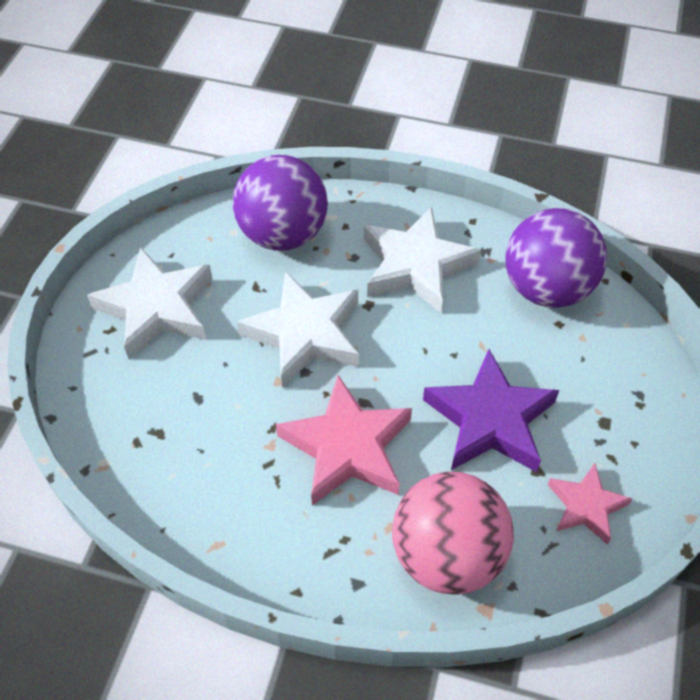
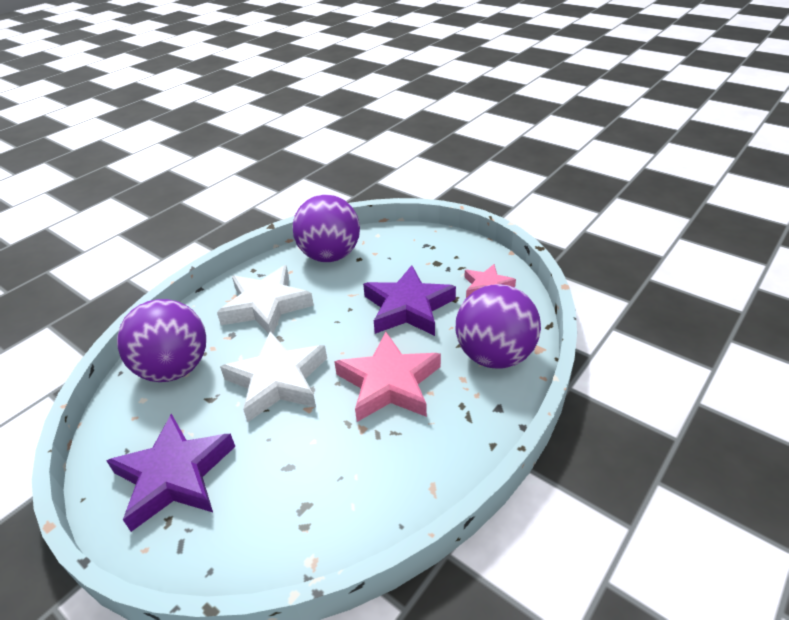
camera: 65 degrees left, 15 degrees down
white star [87,247,212,359] -> purple star [106,414,235,532]
pink ball [392,472,514,595] -> purple ball [455,284,541,369]

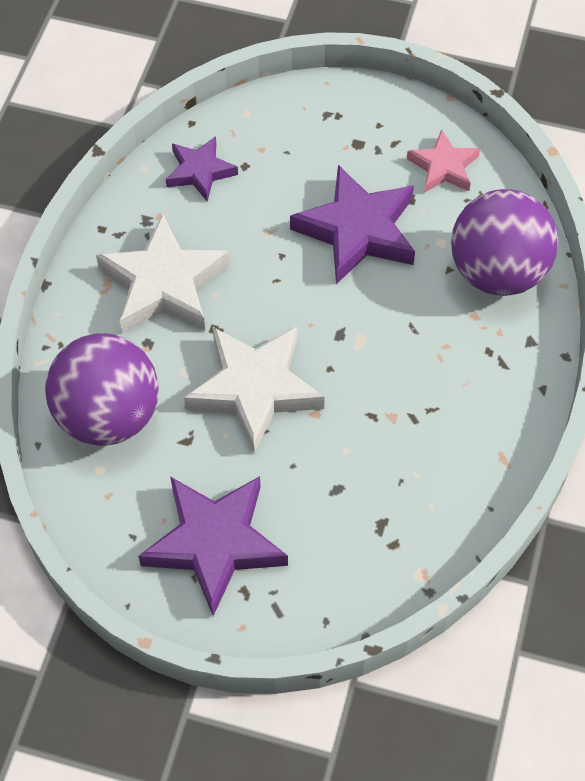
camera: 25 degrees left, 20 degrees up
purple ball [292,195,360,262] -> purple star [165,136,238,202]
pink star [334,332,441,422] -> none

